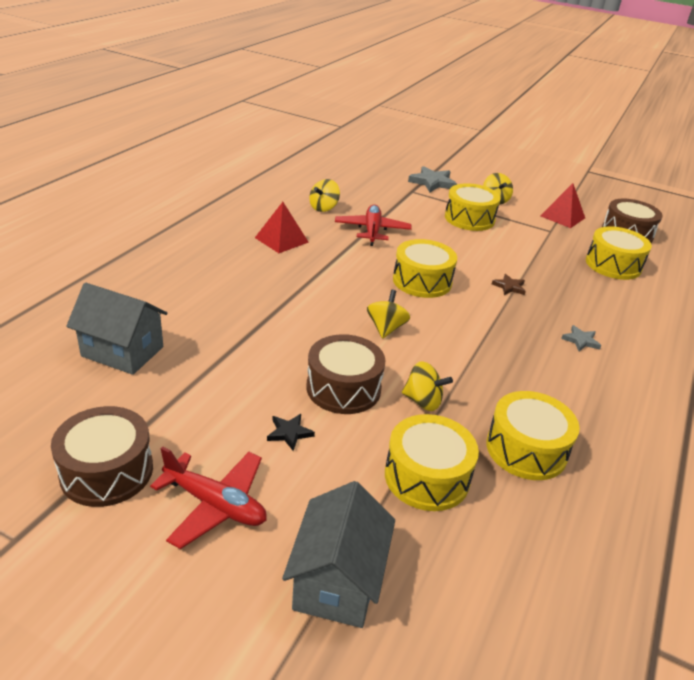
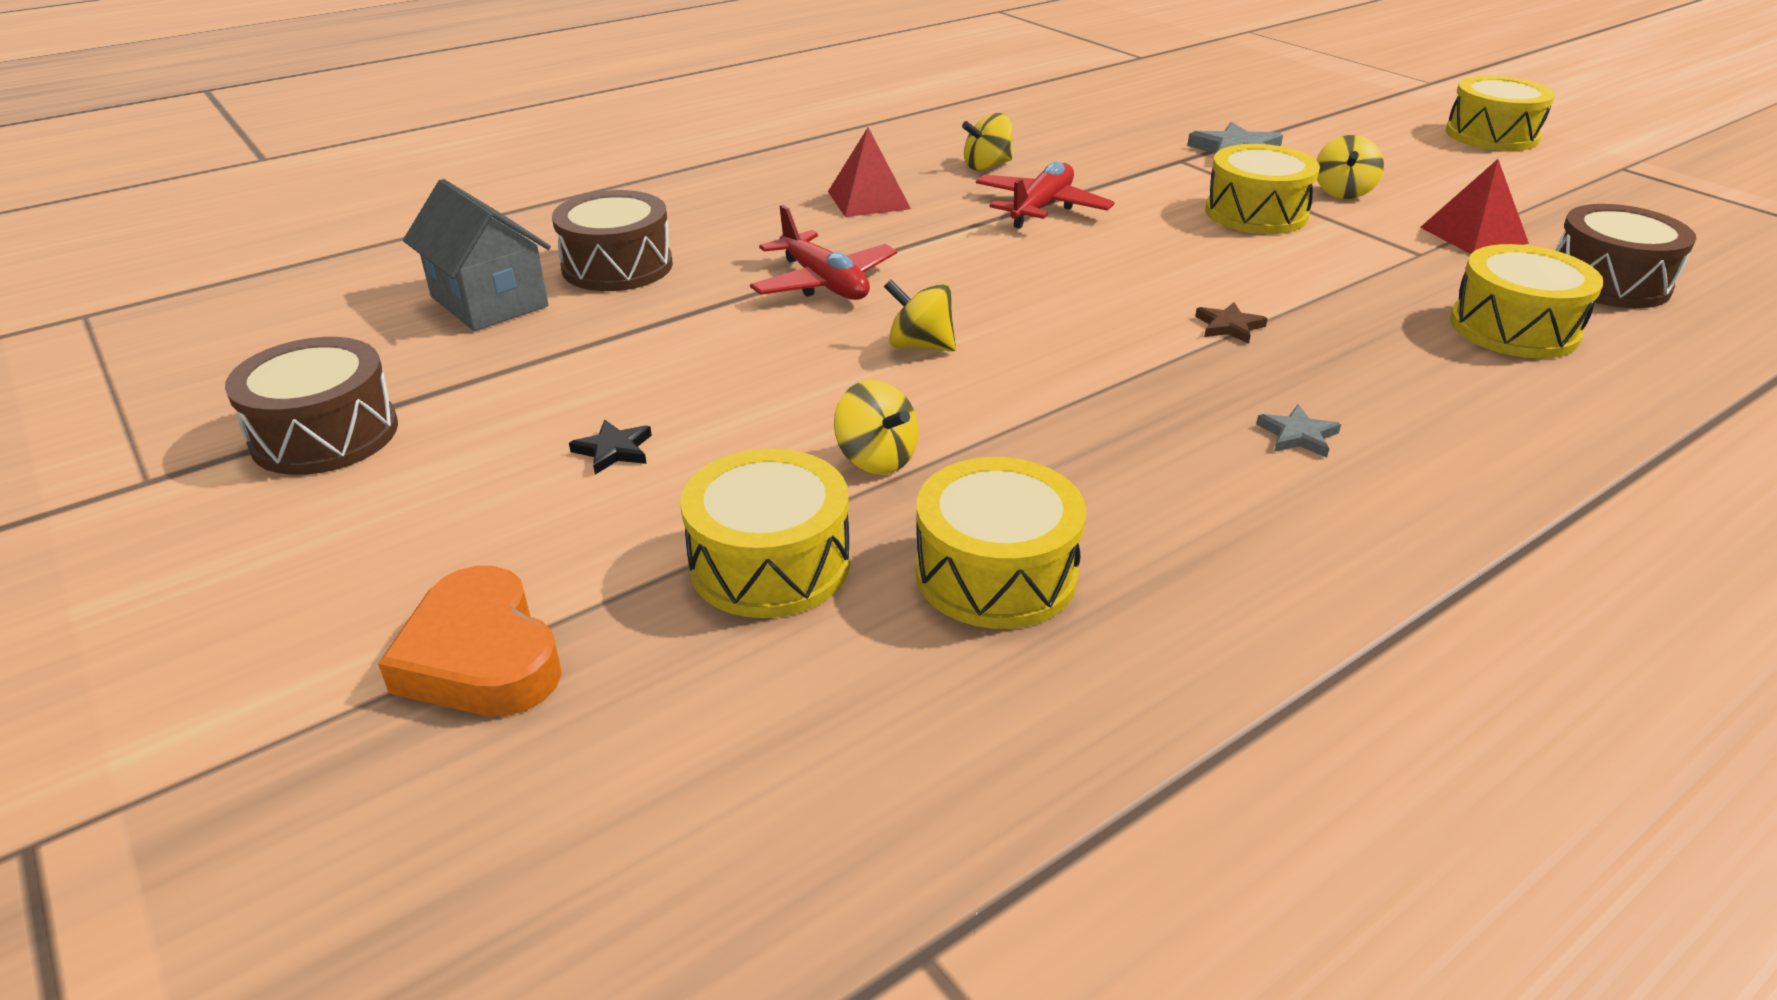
camera: 30 degrees right, 0 degrees up
red plane [150,447,267,549] -> red plane moved to [750,205,897,300]
grey house [282,481,395,628] -> orange heart [378,566,562,716]
brown drum [306,334,386,414] -> brown drum moved to [552,190,673,291]
yellow spinning top [367,290,410,339] -> yellow spinning top turned 105 degrees counterclockwise [884,279,956,351]
yellow drum [393,239,457,298] -> yellow drum moved to [1446,76,1555,151]

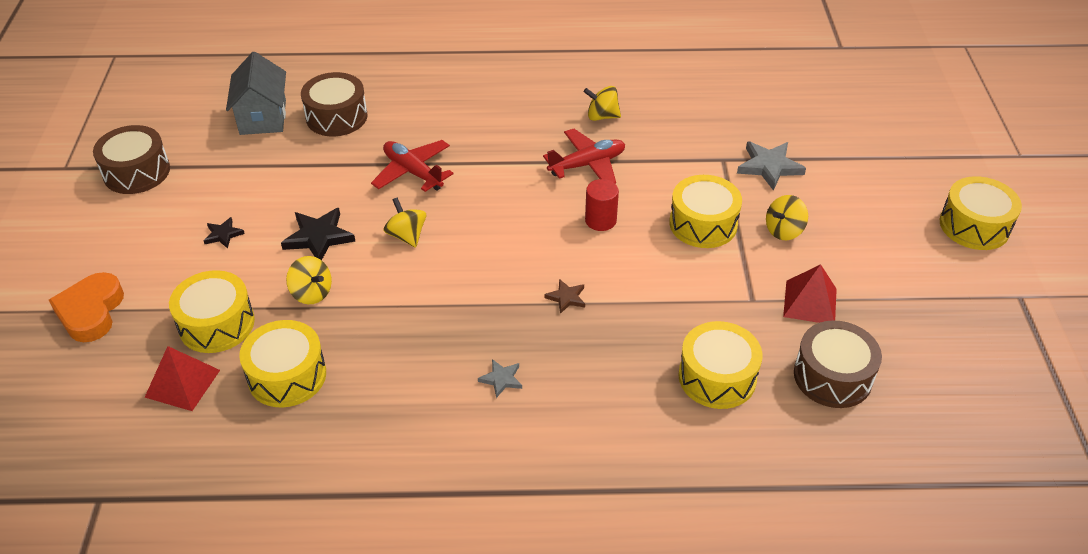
camera: 35 degrees right, 10 degrees up
red plane [750,205,897,300] -> red plane turned 135 degrees clockwise [371,140,454,192]
red pyramid [828,128,911,217] -> red pyramid moved to [145,346,220,411]
yellow spinning top [834,380,919,475] -> yellow spinning top turned 45 degrees counterclockwise [286,256,332,304]
none -> black star [281,208,355,260]
none -> red cylinder [585,179,619,231]

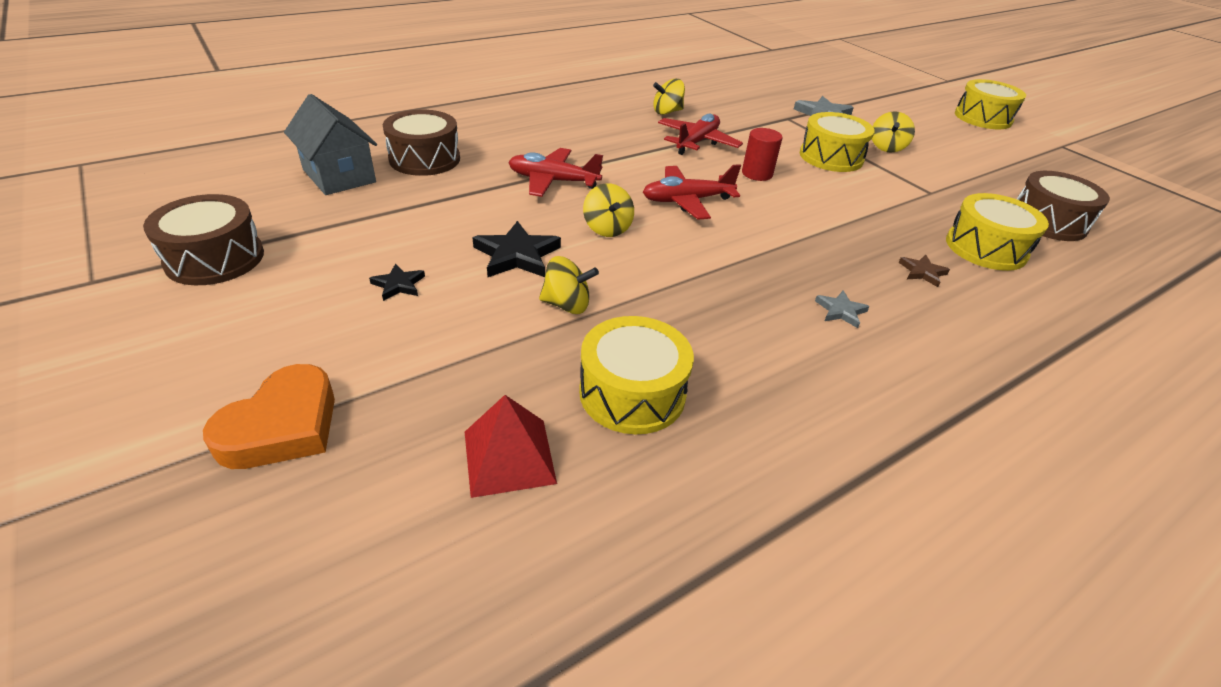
camera: 35 degrees left, 5 degrees down
orange heart [49,272,124,342] -> orange heart turned 120 degrees counterclockwise [203,364,335,469]
yellow drum [169,270,255,353] -> none
yellow spinning top [383,198,426,248] -> yellow spinning top turned 135 degrees counterclockwise [583,183,634,237]
brown star [544,279,585,314] -> brown star moved to [898,255,950,287]
red pyramid [783,264,837,323] -> none
none -> red plane [643,164,741,220]

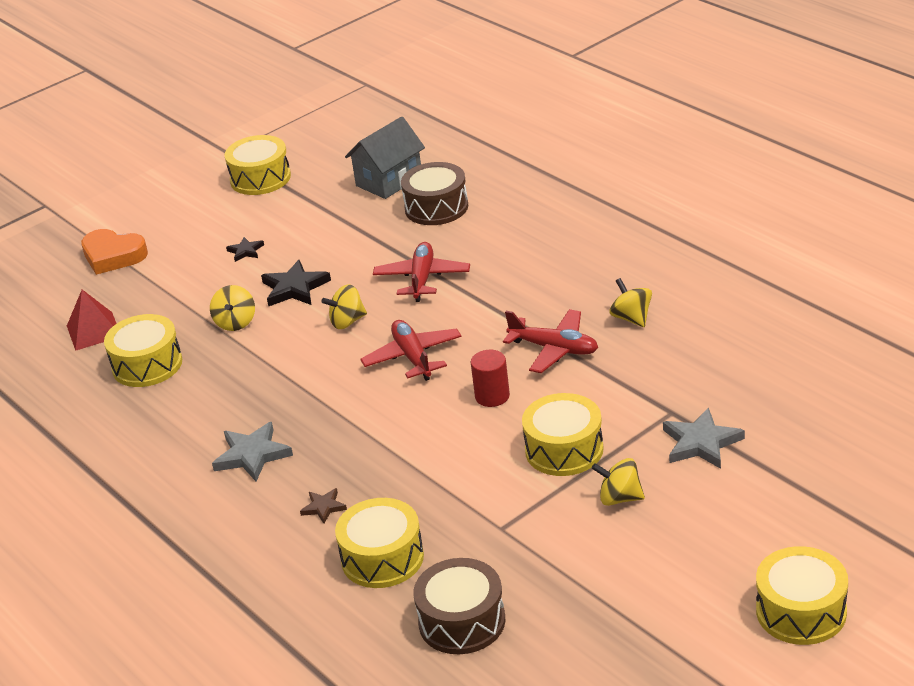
camera: 90 degrees right, 5 degrees down
brown drum [143,194,264,285] -> yellow drum [225,135,291,195]
grey star [815,290,870,328] -> grey star [212,422,293,481], size x1.79

